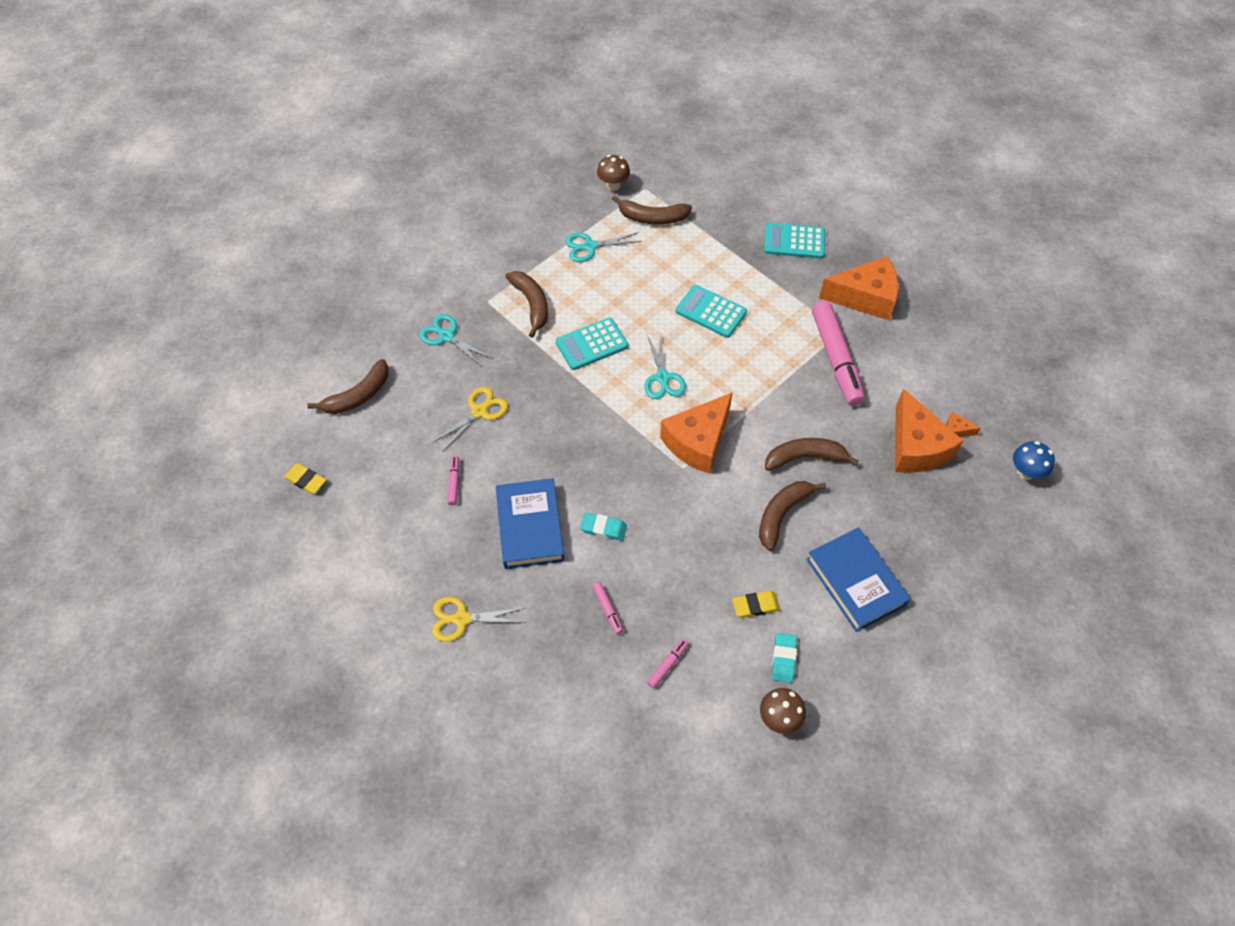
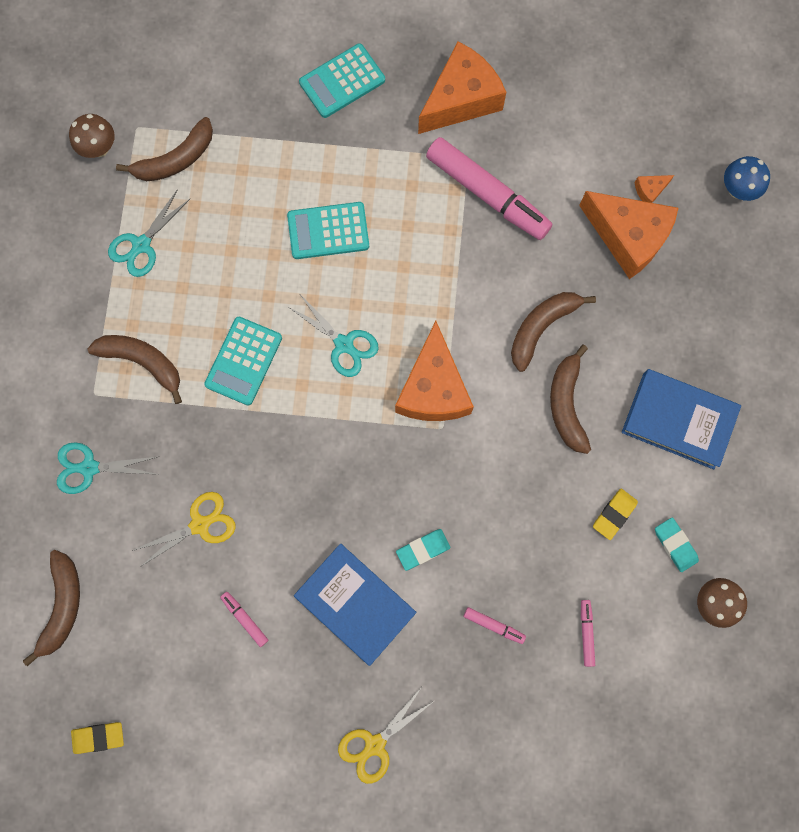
camera: 40 degrees left, 20 degrees up
yellow scissors [432,387,508,451] -> yellow scissors turned 60 degrees clockwise [132,492,236,567]

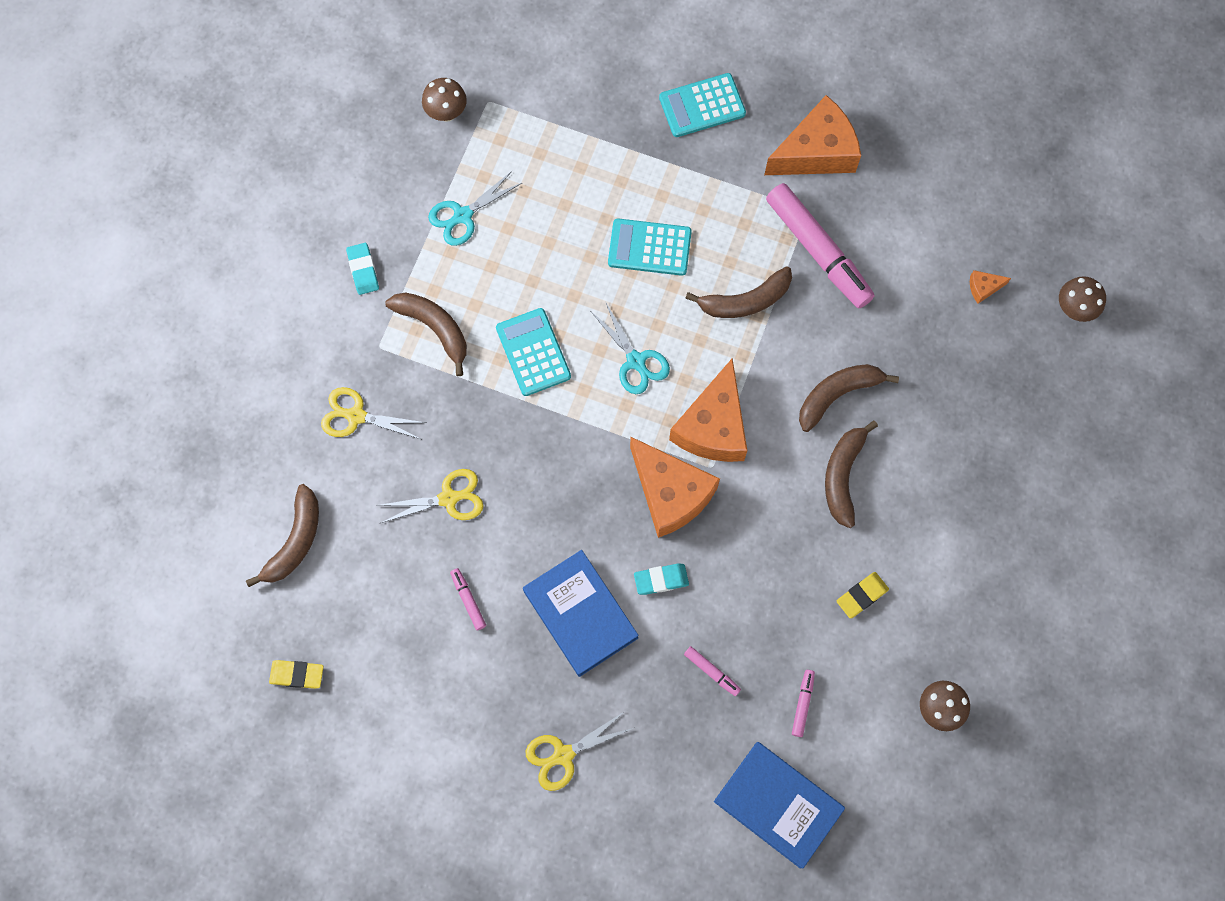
camera: 15 degrees right, 5 degrees down
turquoise scissors [57,442,157,494] -> yellow scissors [321,387,426,439]
brown banana [116,117,213,181] -> brown banana moved to [685,266,792,318]
turquoise calculator [204,317,282,406] -> turquoise calculator turned 120 degrees clockwise [496,308,571,396]
orange cheese [579,191,678,279] -> orange cheese moved to [630,437,720,538]
blue book [622,369,741,469] -> blue book moved to [714,742,845,869]
turquoise eraser [655,517,699,572] -> turquoise eraser moved to [346,243,379,295]
blue mushroom [724,156,770,201] -> brown mushroom [1059,276,1106,322]

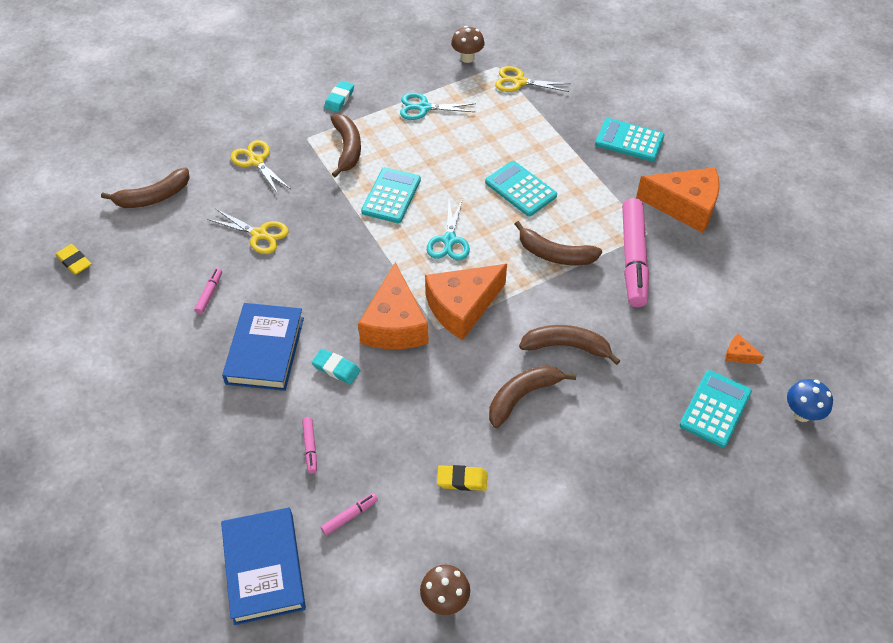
camera: 40 degrees right, 20 degrees down
yellow scissors [526,711,633,791] -> yellow scissors moved to [495,66,571,92]
brown mushroom [1059,276,1106,322] -> blue mushroom [787,379,833,422]
none -> turquoise calculator [680,370,752,448]

